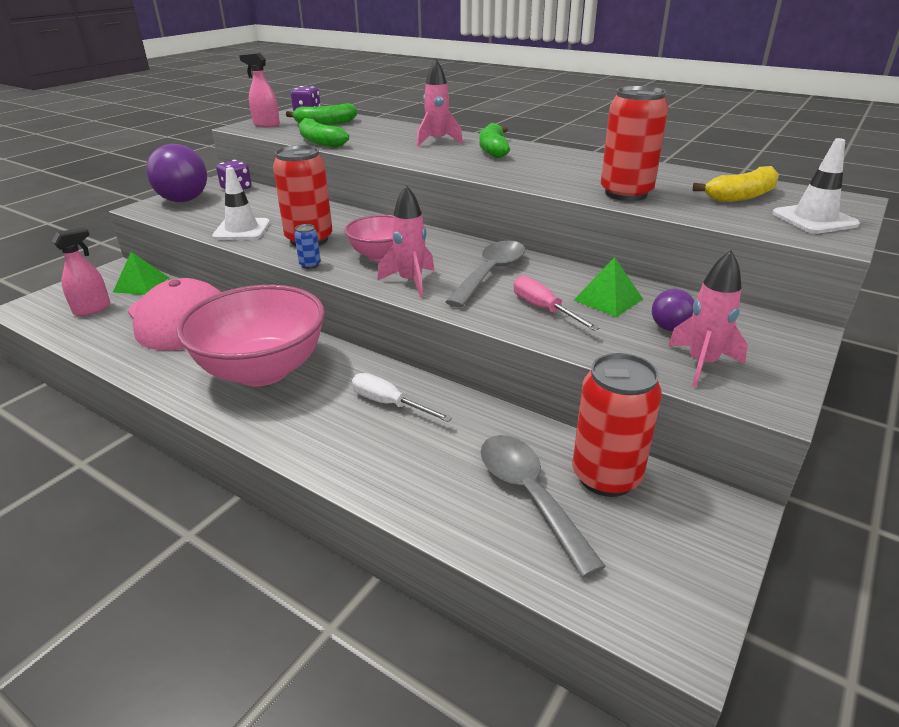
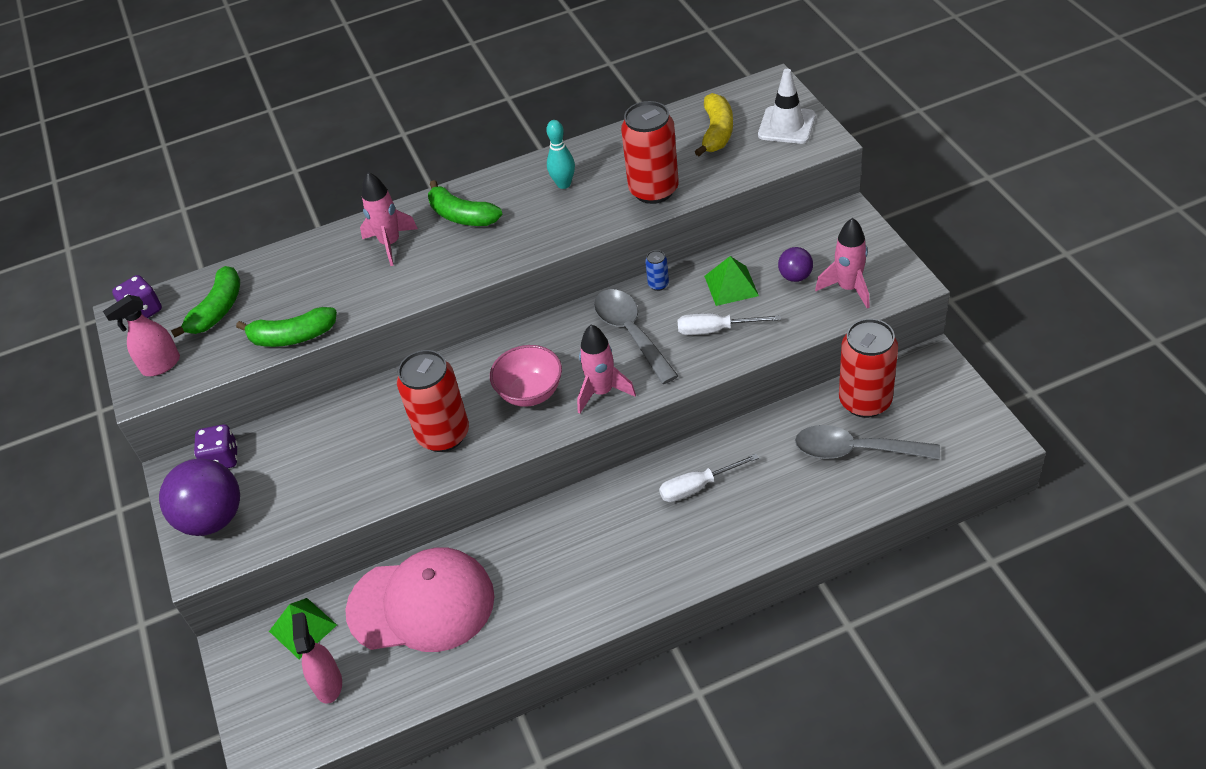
camera: 50 degrees left, 15 degrees up
pink bowl [176,285,325,386] -> none
white traffic cone [212,167,270,240] -> none
blue can [294,224,321,269] -> blue can moved to [645,250,669,291]
pink screwdriver [514,276,600,331] -> white screwdriver [678,313,781,335]
none -> turquoise bowling pin [546,120,575,189]

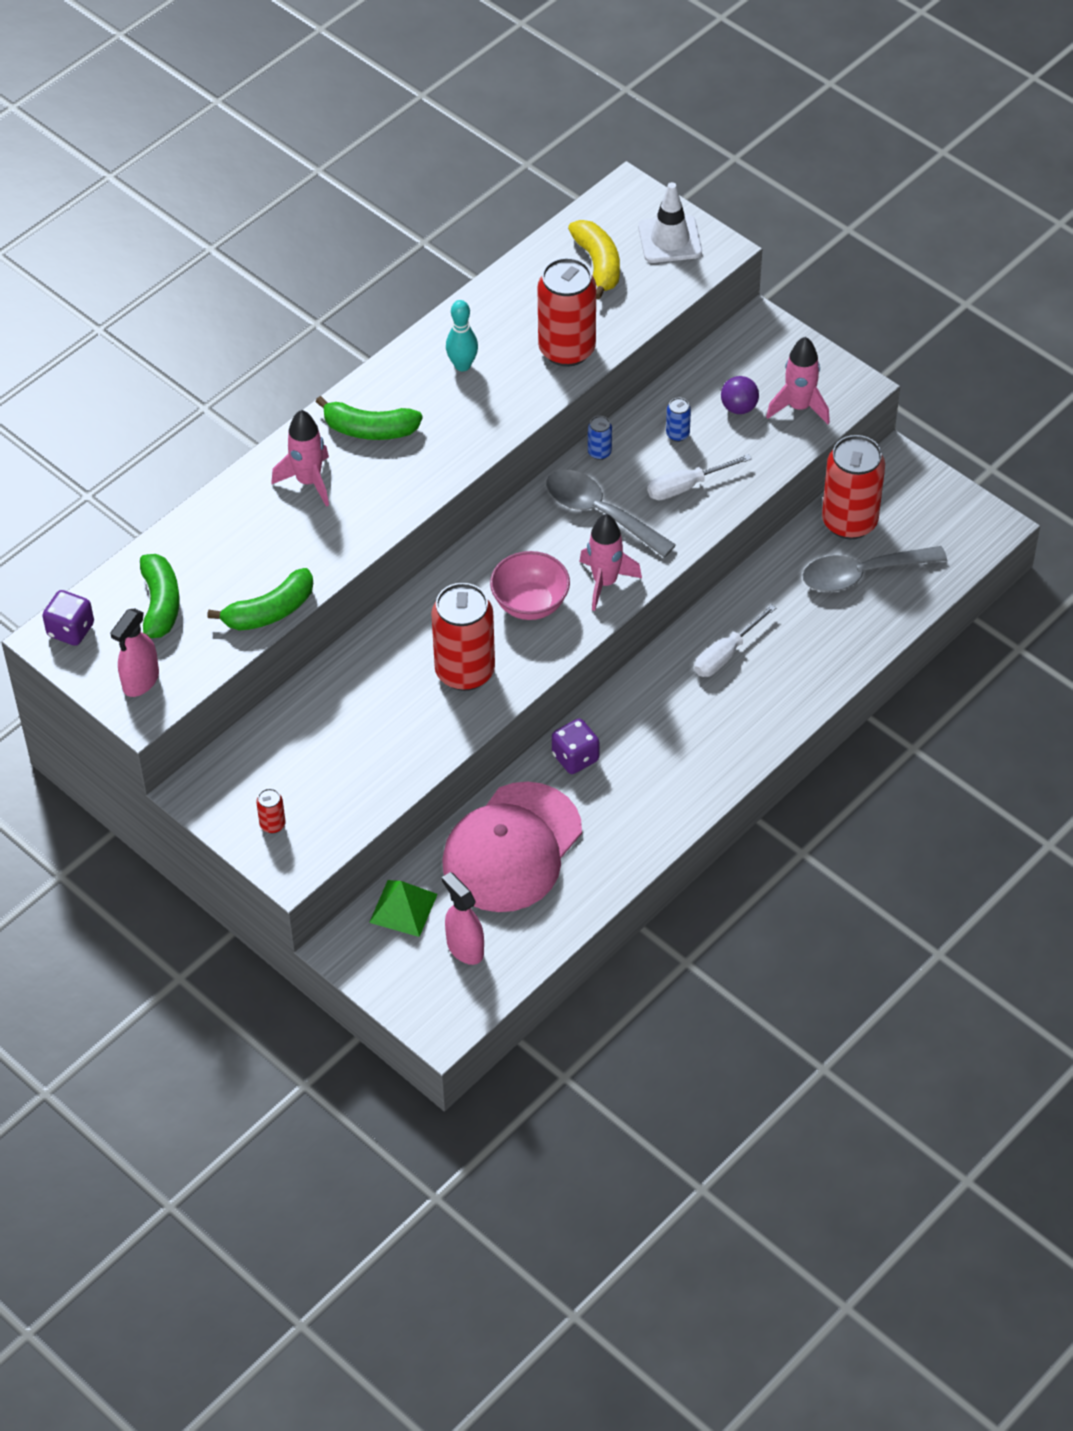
camera: 30 degrees left, 5 degrees up
purple ball [159,458,240,536] -> red can [256,788,286,833]
purple dice [194,424,238,468] -> purple dice moved to [552,719,600,774]
pink cap [345,547,495,652] -> pink cap turned 150 degrees clockwise [442,782,582,912]
green pyramid [704,256,759,306] -> blue can [666,398,691,442]

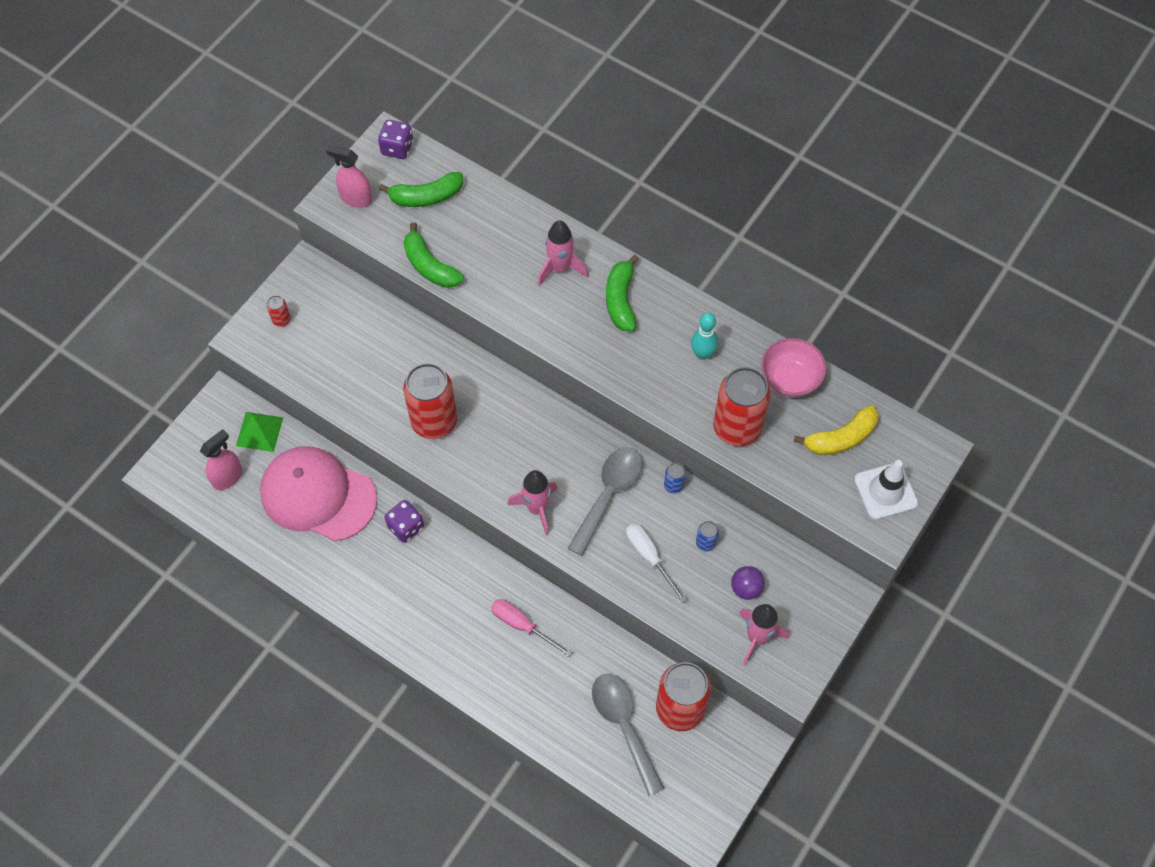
camera: 80 degrees right, 10 degrees up
pink bowl [490,551,570,620] -> pink bowl moved to [761,338,827,397]
white screwdriver [694,604,776,677] -> pink screwdriver [491,599,572,657]

